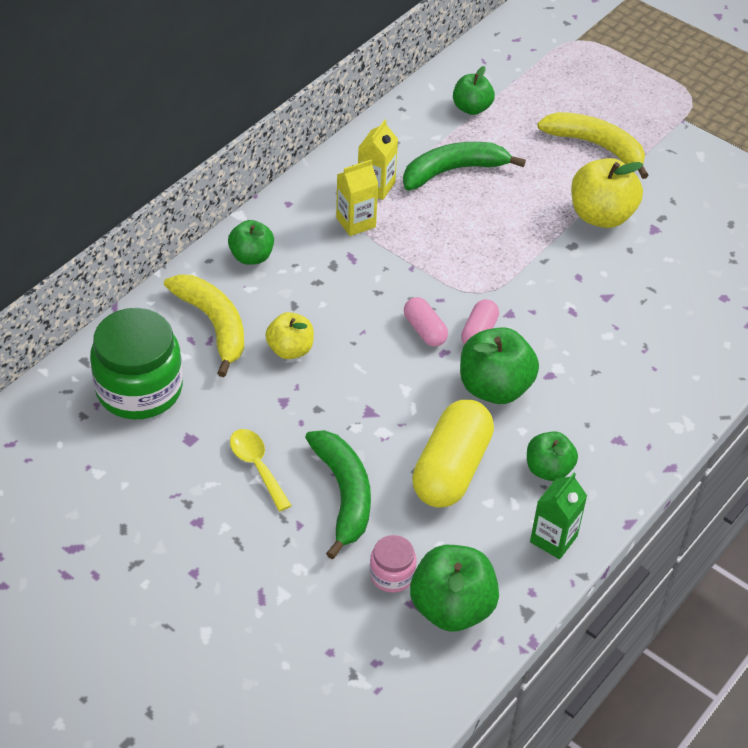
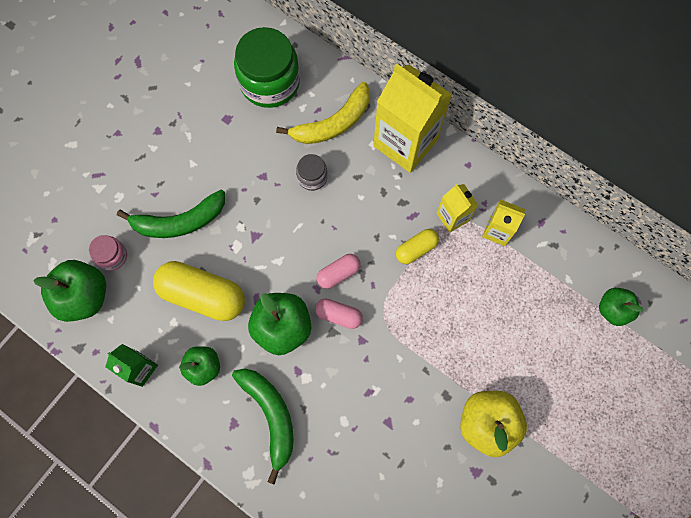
camera: 90 degrees right, 25 degrees up
green apple [228,220,274,265] -> yellow carton [373,64,452,173]
yellow spoon [230,429,292,512] -> none
yellow apple [265,312,314,359] -> grey jar [296,154,328,191]
green banana [403,142,526,190] -> green banana moved to [232,368,294,485]
yellow banana [537,112,649,179] -> none
none -> yellow capsule [396,229,439,264]

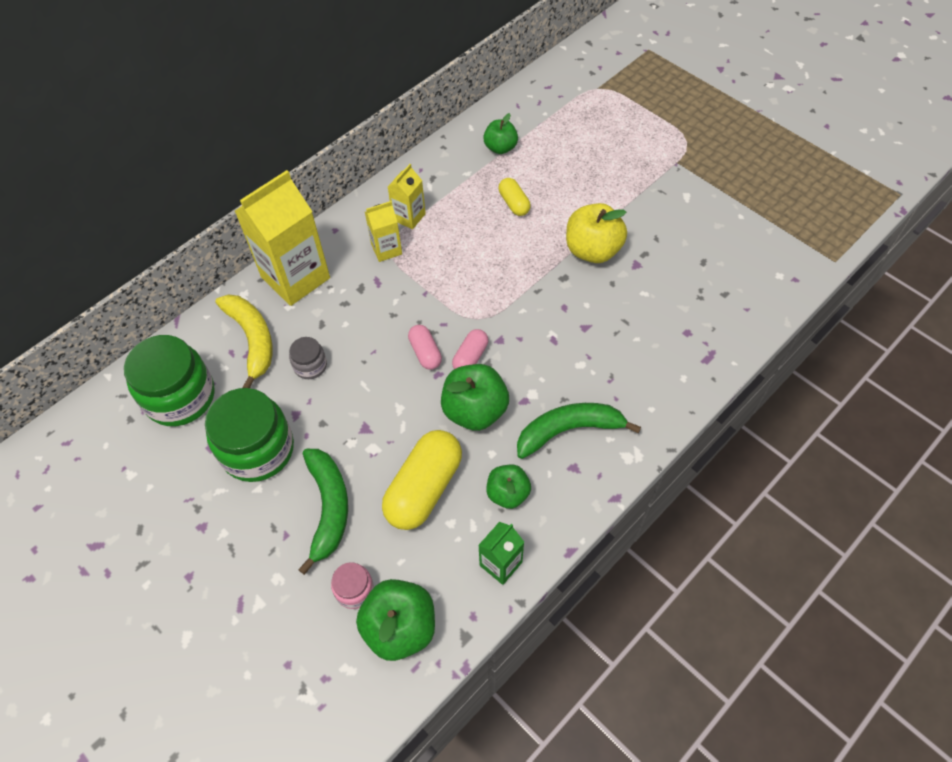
camera: 80 degrees left, 15 degrees down
yellow capsule [396,229,439,264] -> yellow capsule moved to [499,178,531,216]
none -> green jar [205,388,294,482]

